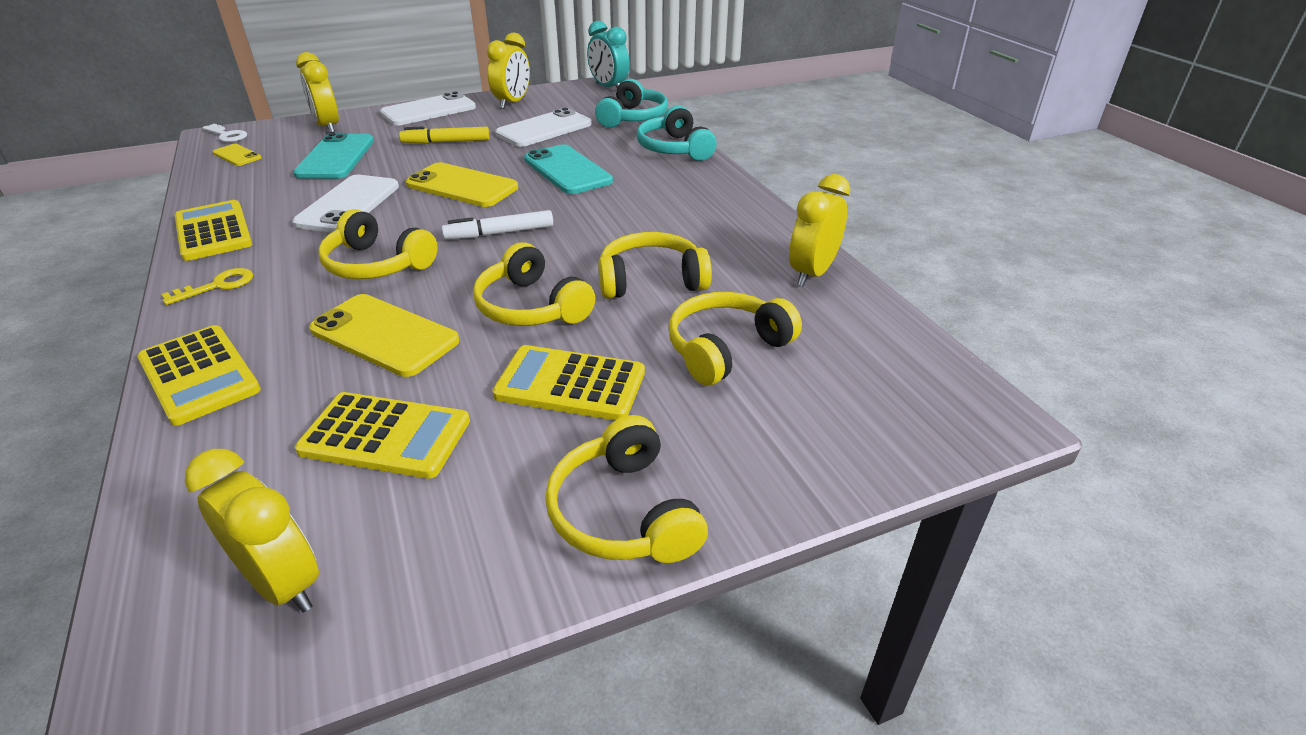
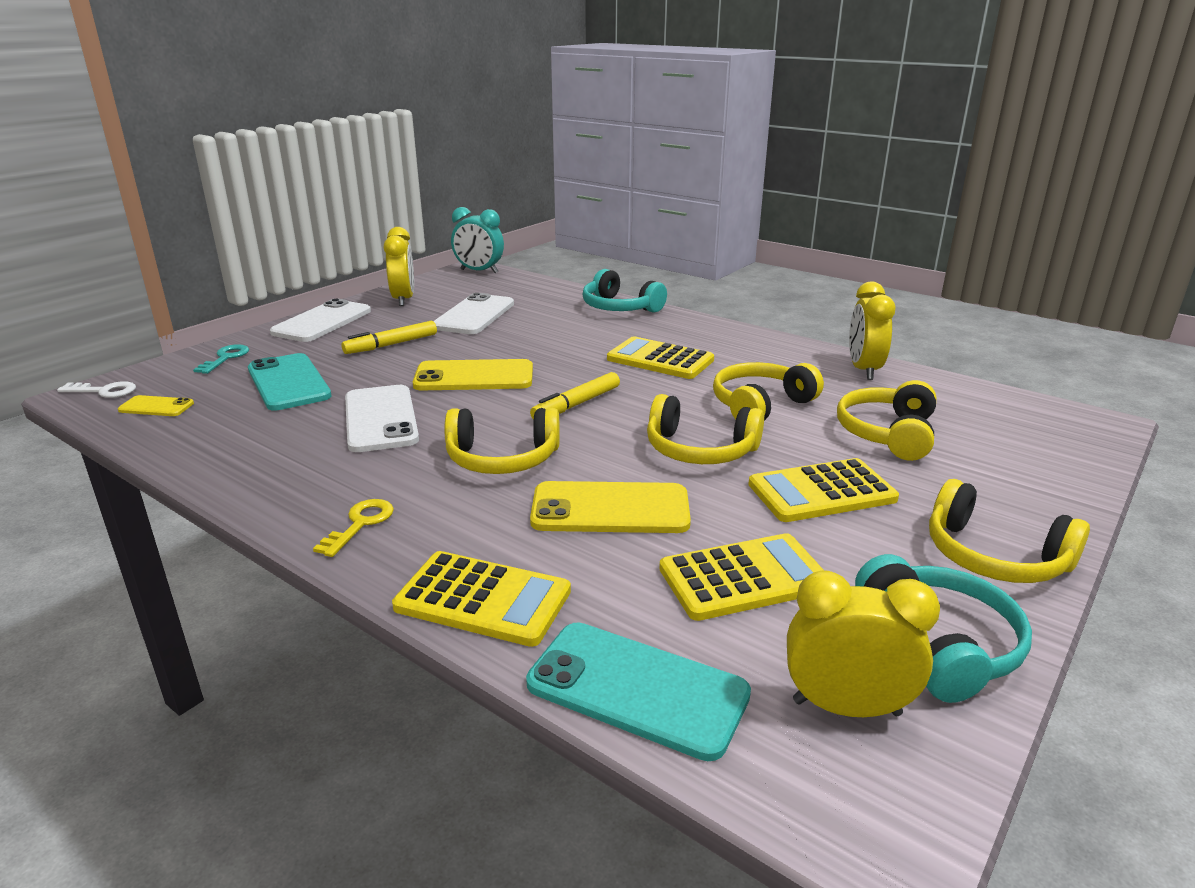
camera: 30 degrees left, 10 degrees down
yellow calculator [175,200,252,261] -> yellow calculator moved to [607,336,714,379]
yellow clock [296,52,339,133] -> turquoise key [193,344,249,374]
white marker [442,210,553,240] -> yellow marker [530,372,620,420]
turquoise phone [524,144,613,194] -> turquoise phone moved to [526,622,751,761]
turquoise headphones [595,79,668,128] -> turquoise headphones moved to [855,554,1032,703]

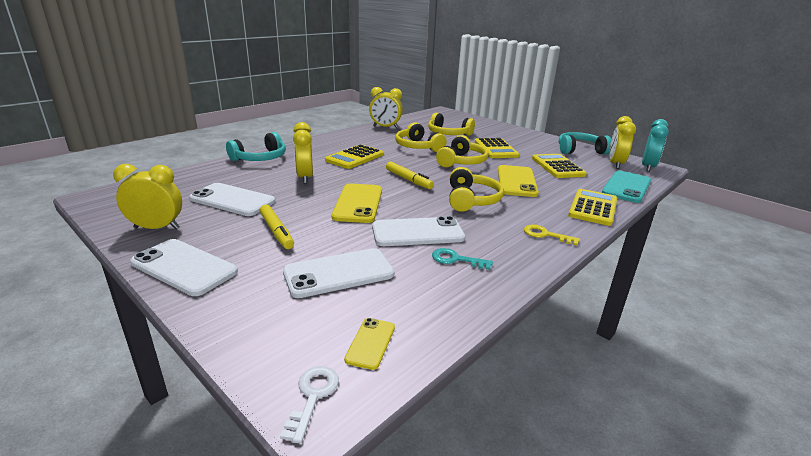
camera: 85 degrees left, 0 degrees up
turquoise key [193,344,249,374] -> turquoise key moved to [432,248,493,270]
turquoise phone [248,353,332,411] -> white phone [283,248,395,298]
turquoise clock [451,207,504,273] -> turquoise clock moved to [642,119,669,172]
yellow headphones [929,479,1090,583] -> none
none -> yellow clock [293,122,313,184]

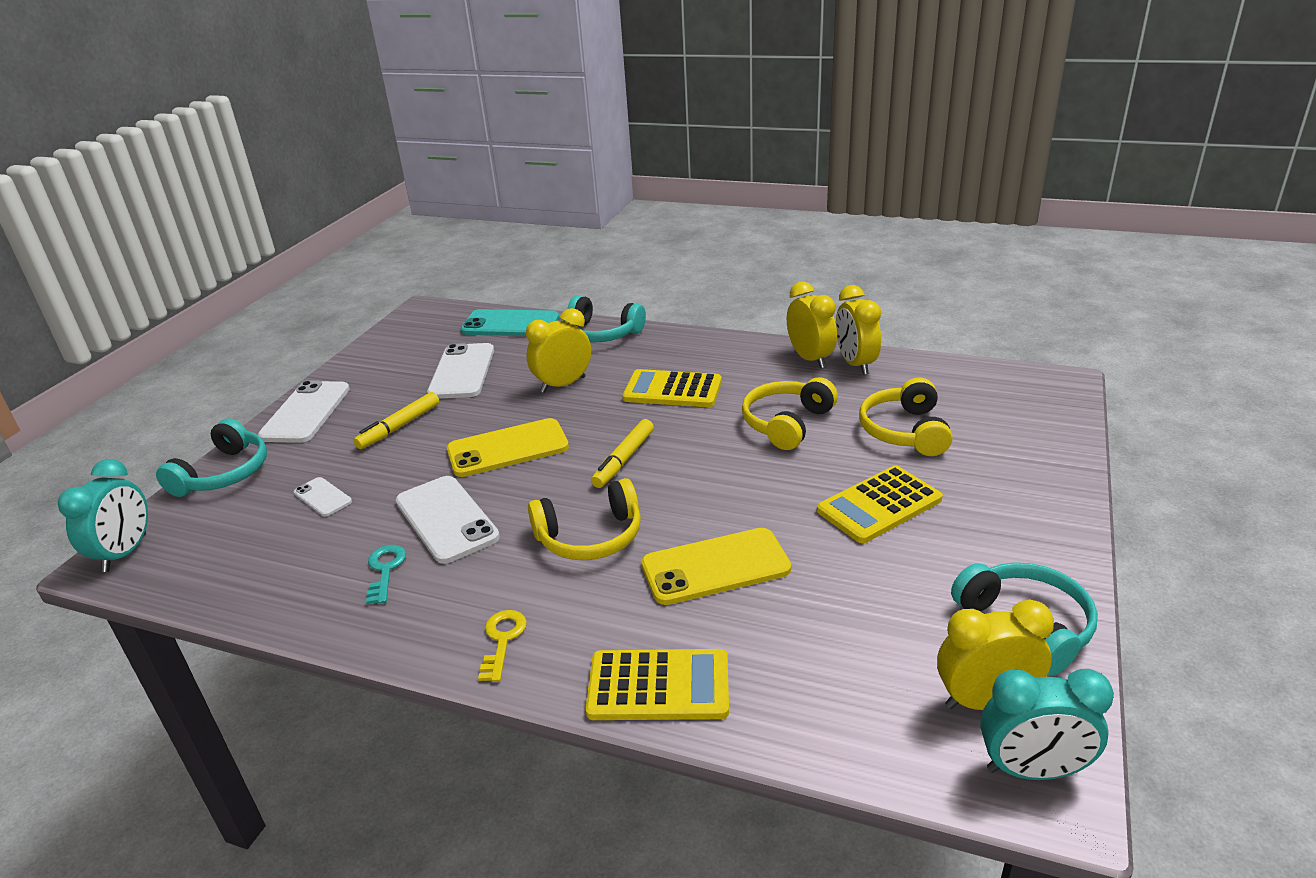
camera: 70 degrees right, 5 degrees up
yellow clock [113,164,182,229] -> yellow clock moved to [787,281,837,368]
white key [280,366,339,443] -> turquoise clock [58,459,148,572]
white phone [283,248,395,298] -> white phone [294,477,352,516], size x0.52
yellow phone [344,318,395,370] -> none
yellow headphones [436,135,489,167] -> none
yellow calculator [532,154,587,178] -> none
turquoise phone [602,170,651,203] -> turquoise phone moved to [461,309,559,336]
none -> turquoise headphones [156,419,267,497]

